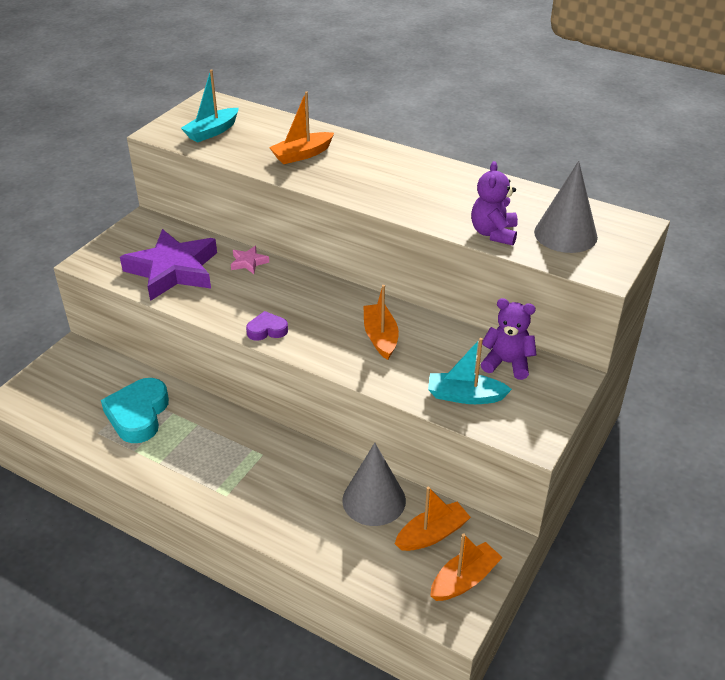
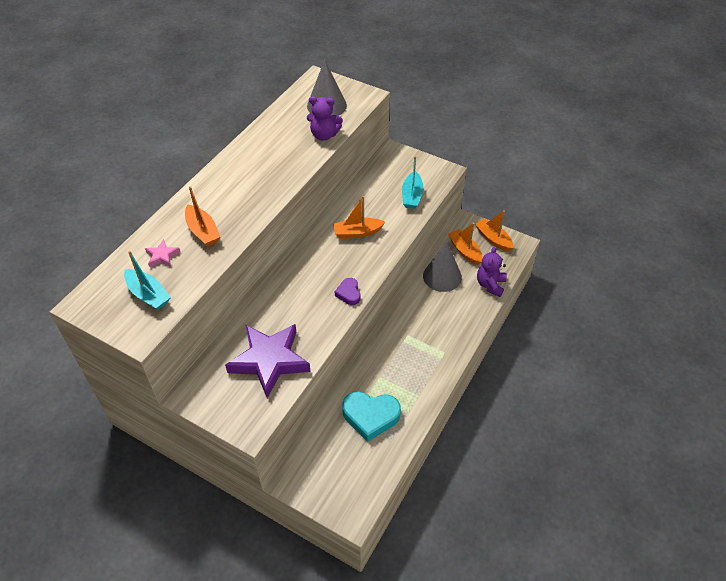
camera: 90 degrees left, 10 degrees up
pink star [231,246,269,274] -> pink star moved to [145,239,180,267]
purple teddy bear [481,298,536,380] -> purple teddy bear moved to [477,246,507,297]

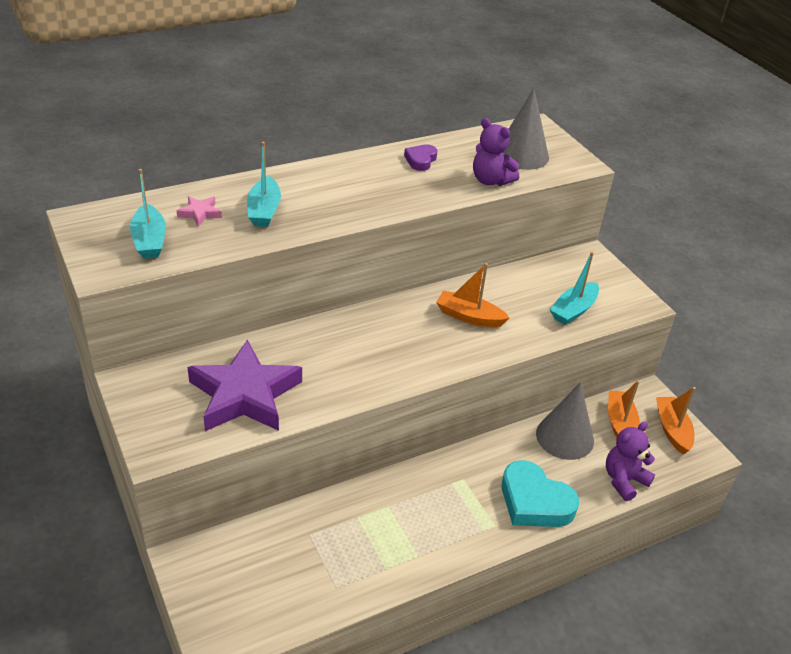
camera: 30 degrees right, 10 degrees down
orange boat [185,186,220,247] -> turquoise boat [247,142,281,227]
purple heart [335,278,360,305] -> purple heart moved to [404,144,437,171]
turquoise heart [342,391,401,442] -> turquoise heart moved to [502,460,579,527]

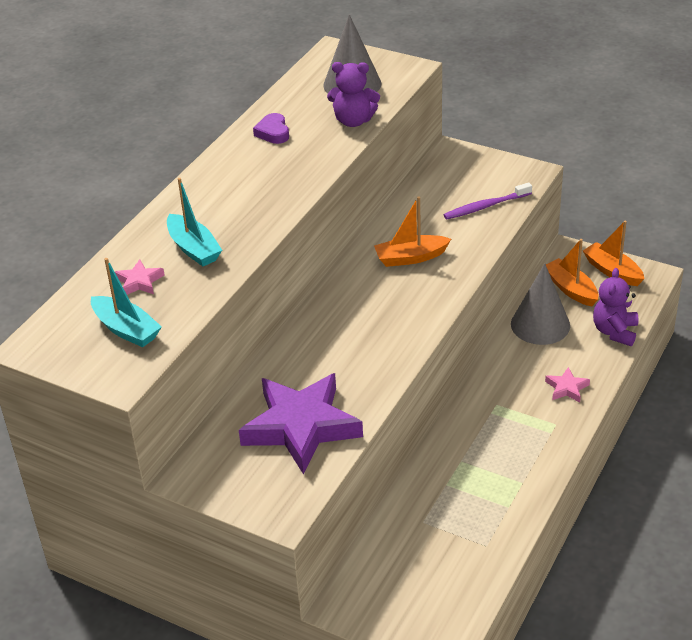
camera: 30 degrees left, 0 degrees up
turquoise heart [502,460,579,527] -> pink star [545,367,590,402]
turquoise boat [550,252,599,325] -> purple toothbrush [444,182,532,219]

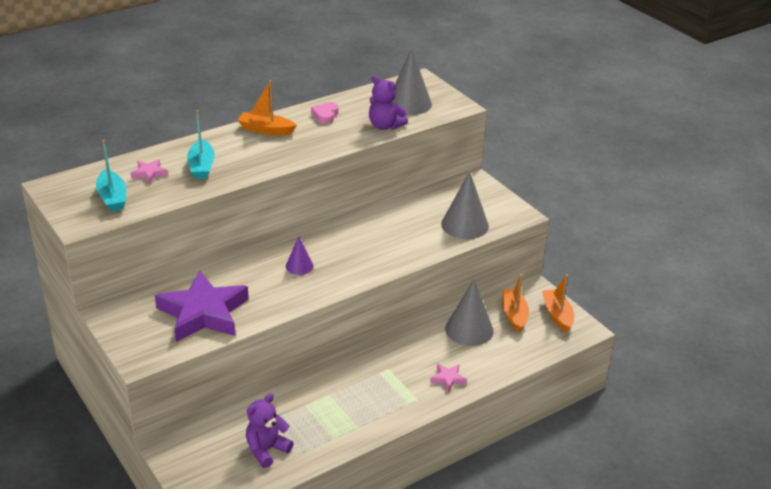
camera: 25 degrees right, 5 degrees down
purple heart [253,113,289,144] -> pink heart [311,102,338,124]
orange boat [374,197,451,267] -> orange boat moved to [237,80,297,135]
purple toothbrush [444,182,532,219] -> grey cone [441,171,489,239]
purple teddy bear [593,268,639,346] -> purple teddy bear moved to [246,393,293,468]
none -> purple cone [286,237,314,275]

